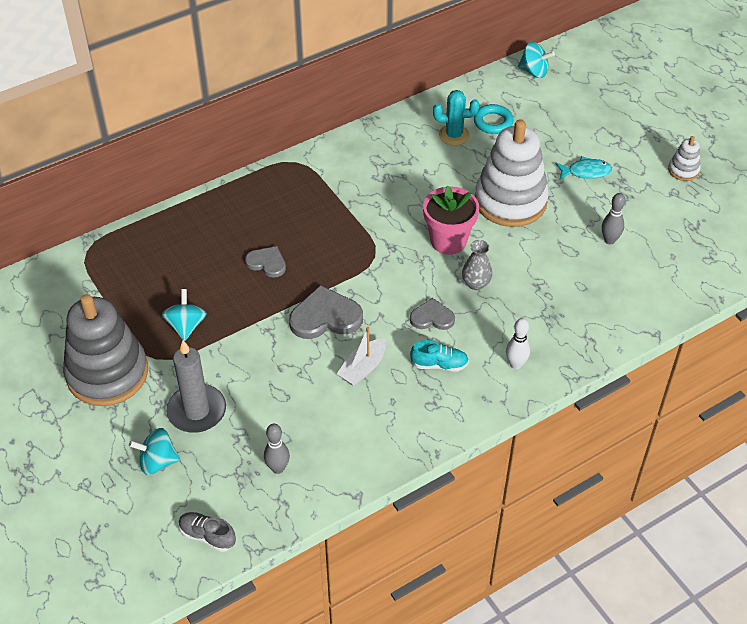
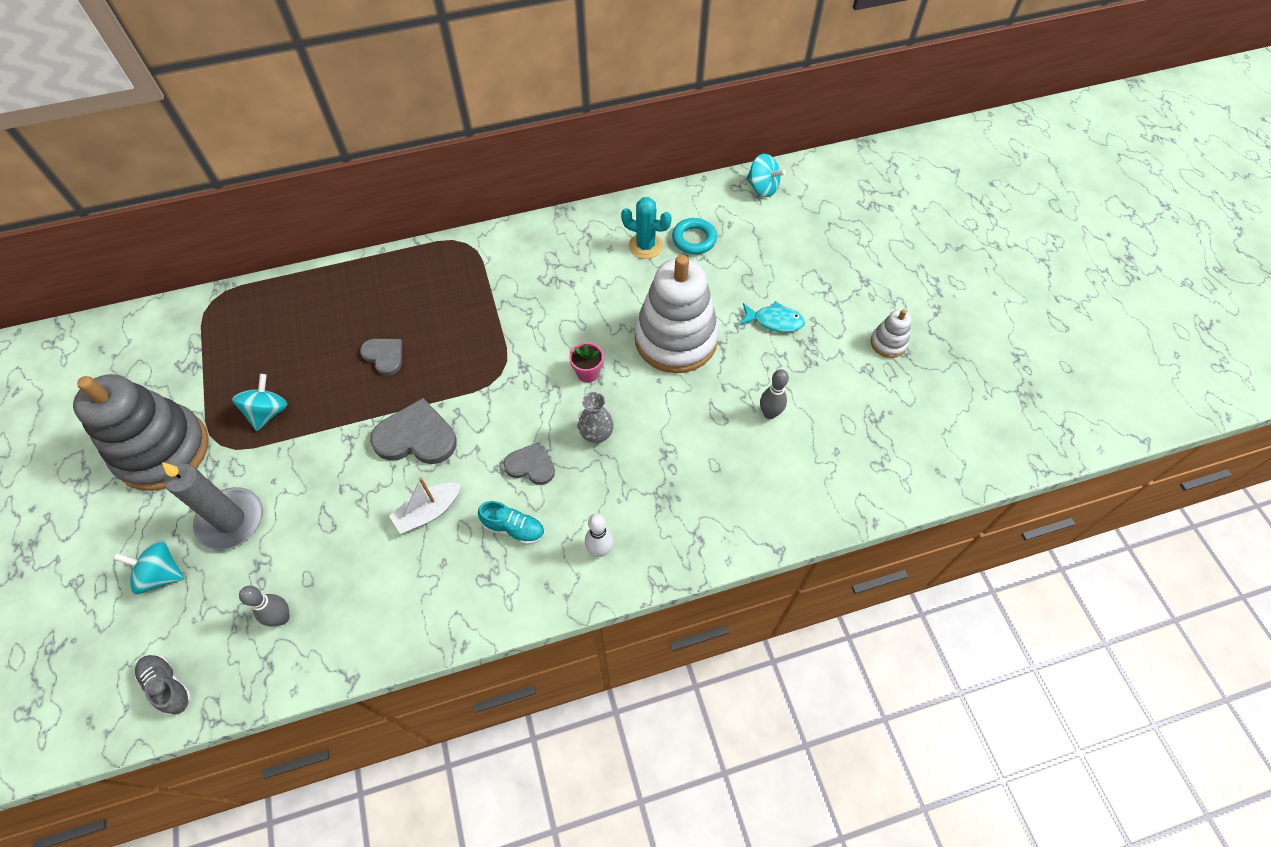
camera: 15 degrees right, 10 degrees up
pink flower pot [423,186,479,254] -> pink flower pot [569,342,604,383], size x0.54

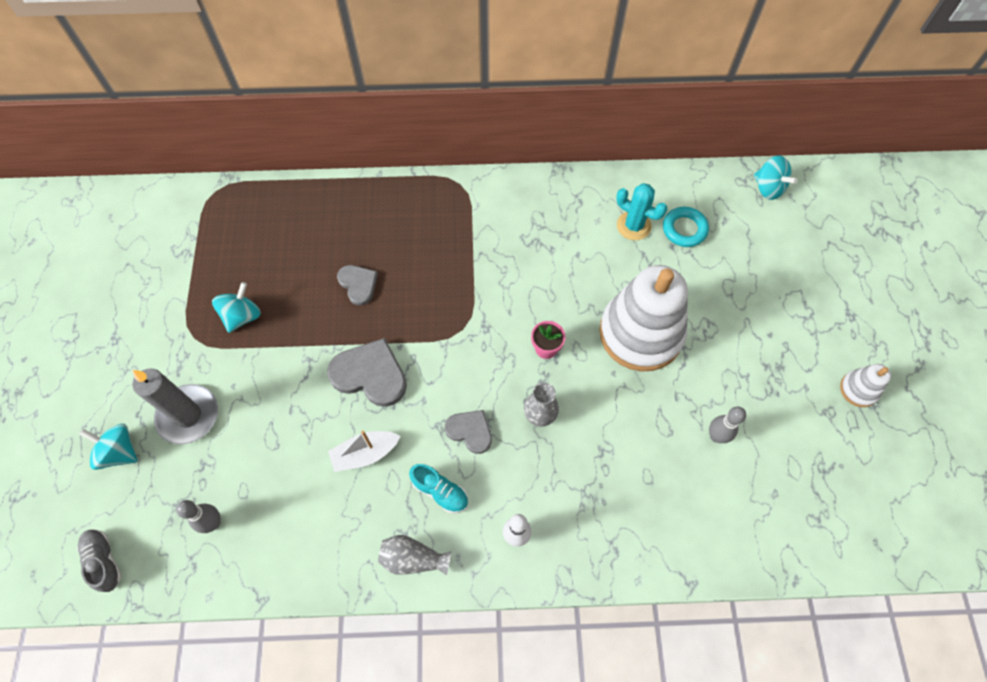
camera: 15 degrees right, 5 degrees up
grey stacking toy [73,374,209,491] -> none
turquoise fish [740,301,805,332] -> none
none -> grey vase [378,535,451,576]

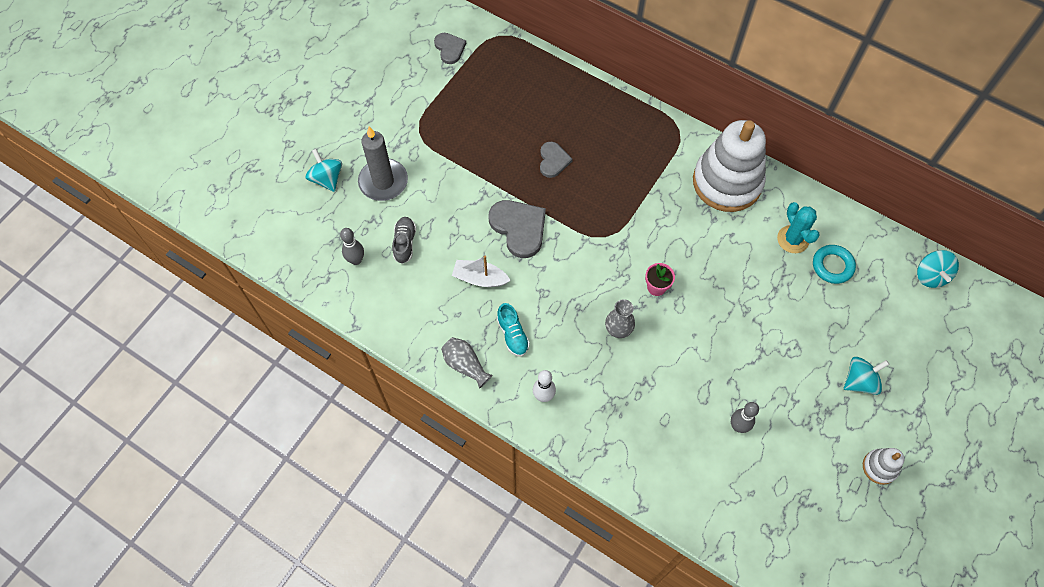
camera: 35 degrees right, 0 degrees up
grey shoe [77,529,122,592] -> grey shoe moved to [392,217,416,264]
turquoise spinning top [212,282,261,333] -> turquoise spinning top moved to [844,357,889,395]
grey heart [445,410,492,454] -> grey heart moved to [434,33,466,64]
white stacking toy [599,265,688,371] -> white stacking toy moved to [693,120,766,212]

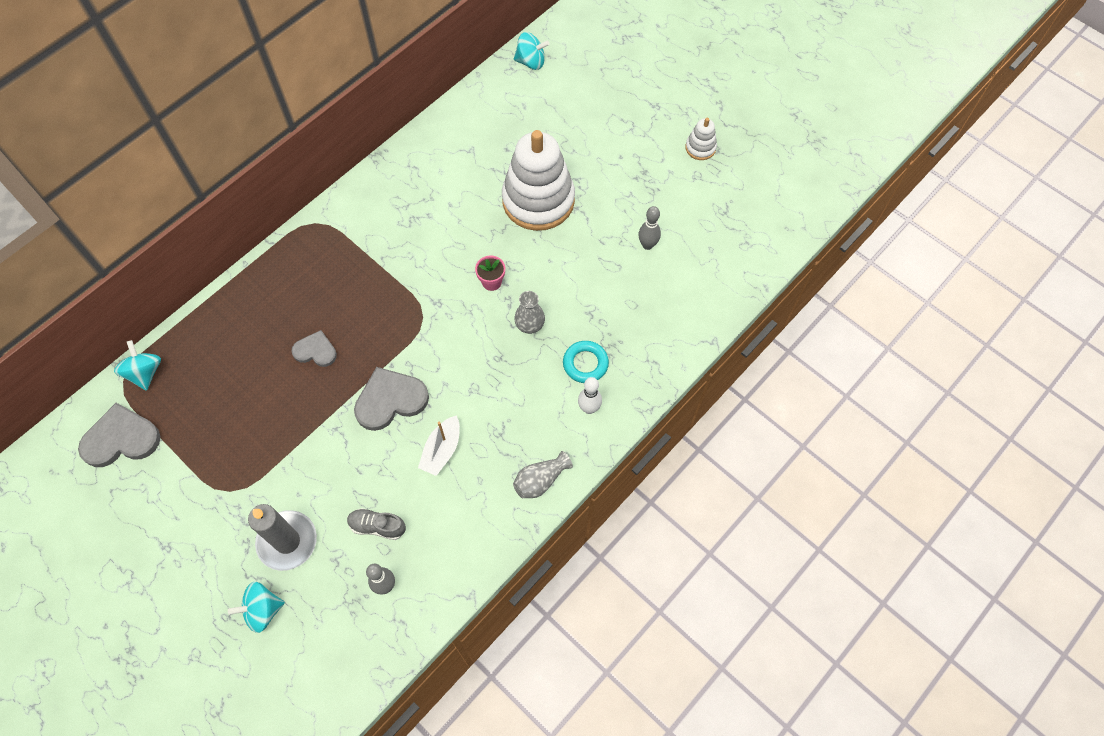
camera: 80 degrees left, 0 degrees up
grey heart [434,33,466,64] -> grey heart [78,403,160,467], size x1.64
turquoise shoe [497,303,530,357] -> none
white stacking toy [693,120,766,212] -> white stacking toy moved to [502,130,575,231]
turquoise cactus [777,202,820,253] -> none
turquoise ring [813,245,856,284] -> turquoise ring moved to [563,341,609,383]
turquoise spinning top [844,357,889,395] -> turquoise spinning top moved to [114,340,161,391]

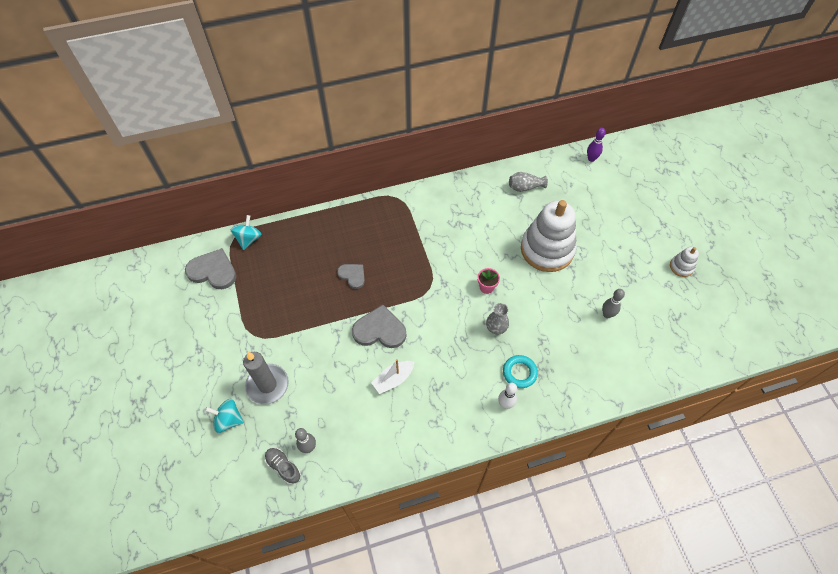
camera: 30 degrees right, 5 degrees down
grey shoe [347,508,406,540] -> grey shoe moved to [265,448,301,484]
grey vase [513,451,573,498] -> grey vase moved to [509,172,548,192]
turquoise spinning top [514,32,550,70] -> purple bowling pin [587,128,606,162]

